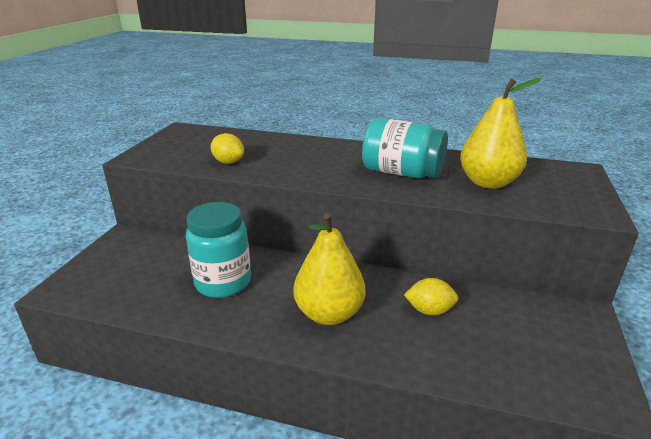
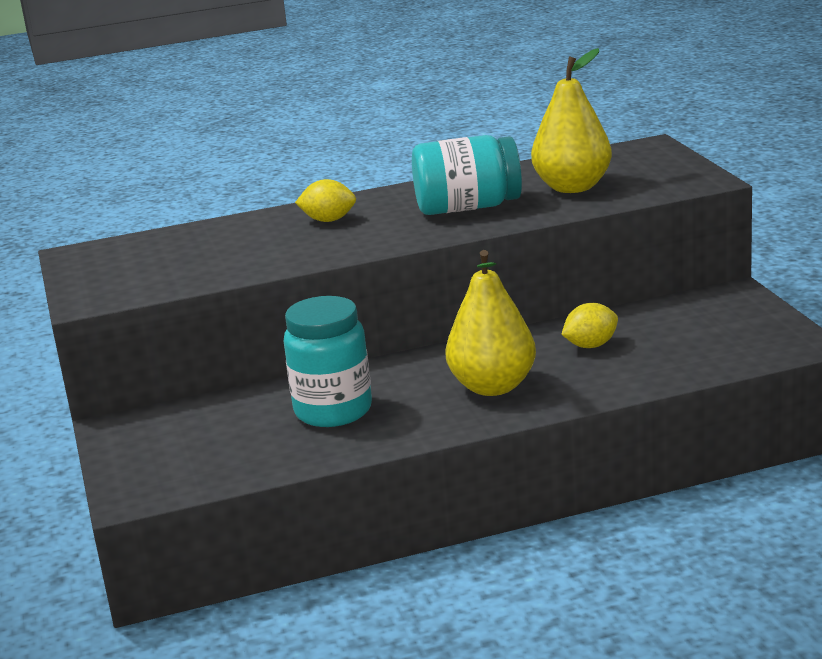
camera: 30 degrees left, 5 degrees down
yellow lemon [211,133,244,164] -> yellow lemon moved to [295,179,356,222]

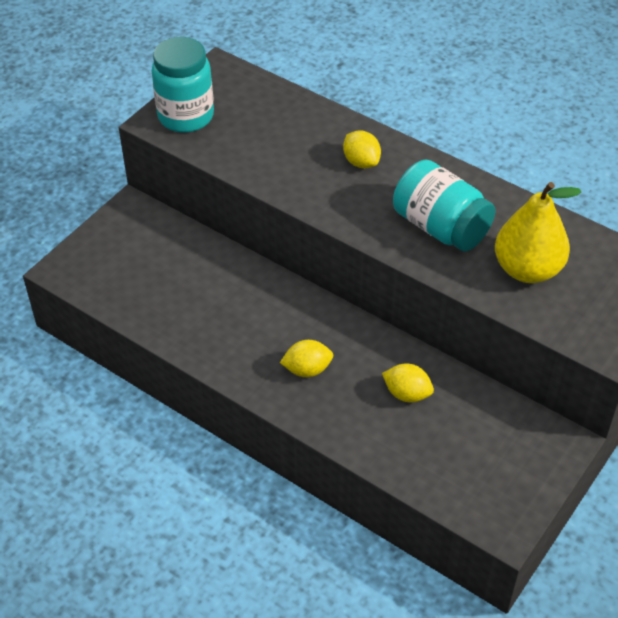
camera: 50 degrees right, 25 degrees up
turquoise jar [284,296,372,427] -> turquoise jar moved to [152,37,214,133]
yellow pear [445,250,536,396] -> yellow lemon [280,340,333,377]

